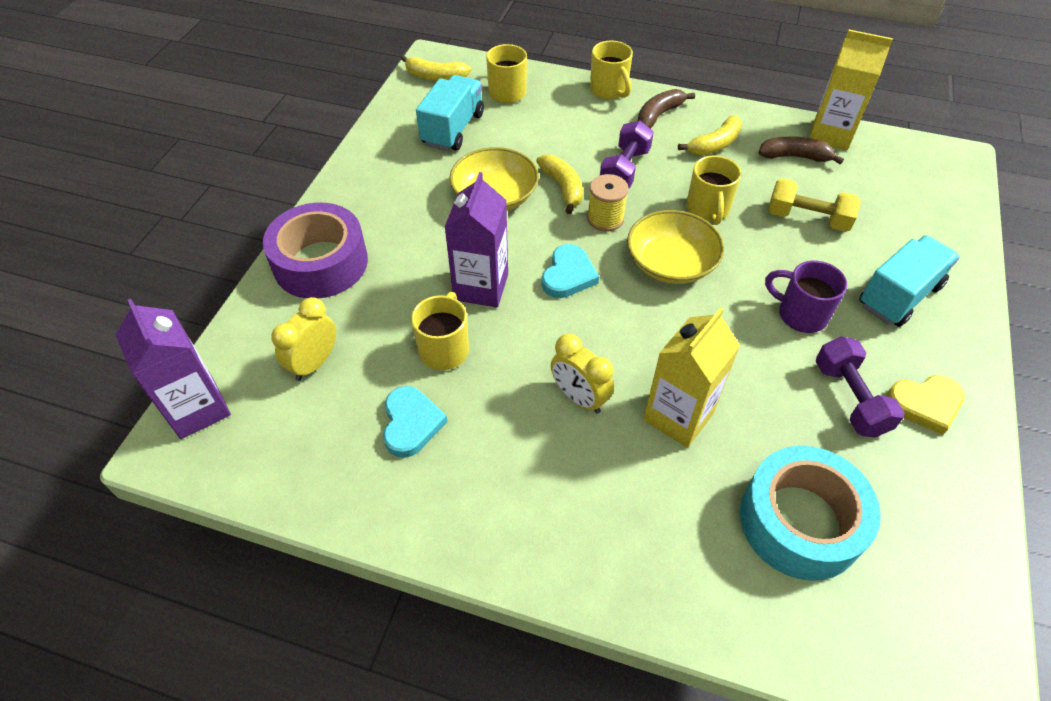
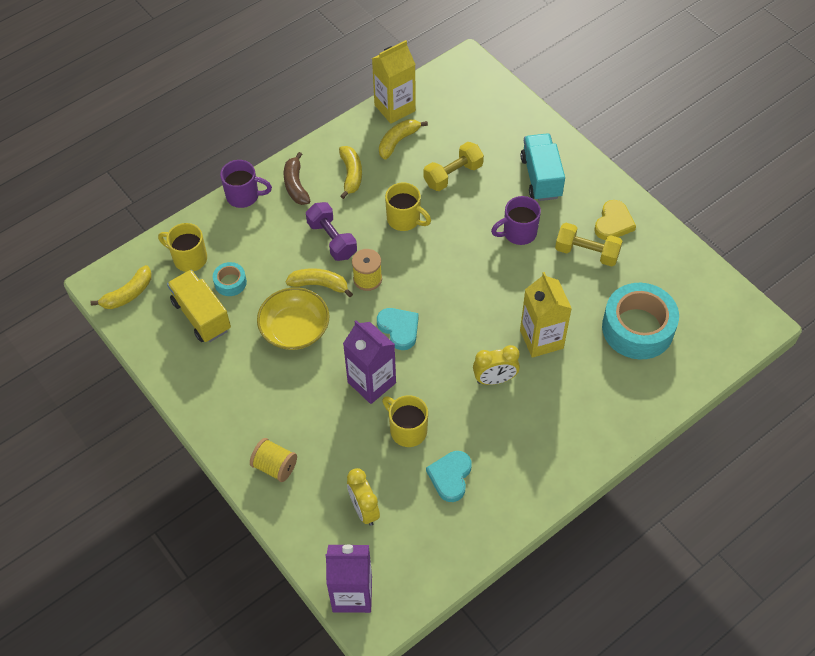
camera: 55 degrees left, 5 degrees up
purple tape [263,203,368,299] -> yellow spool [250,438,297,482]
turquoise heart [383,386,448,458] -> turquoise heart turned 105 degrees counterclockwise [426,451,472,502]
turquoise truck [416,75,484,151] -> yellow truck [167,270,231,342]
yellow mug [590,41,633,99] -> purple mug [220,160,272,208]
yellow bowl [627,210,724,284] -> none
brown banana [758,136,844,164] -> yellow banana [379,119,428,160]
purple dumbbell [816,336,904,437] -> yellow dumbbell [555,223,623,267]
none -> turquoise tape [213,262,247,296]

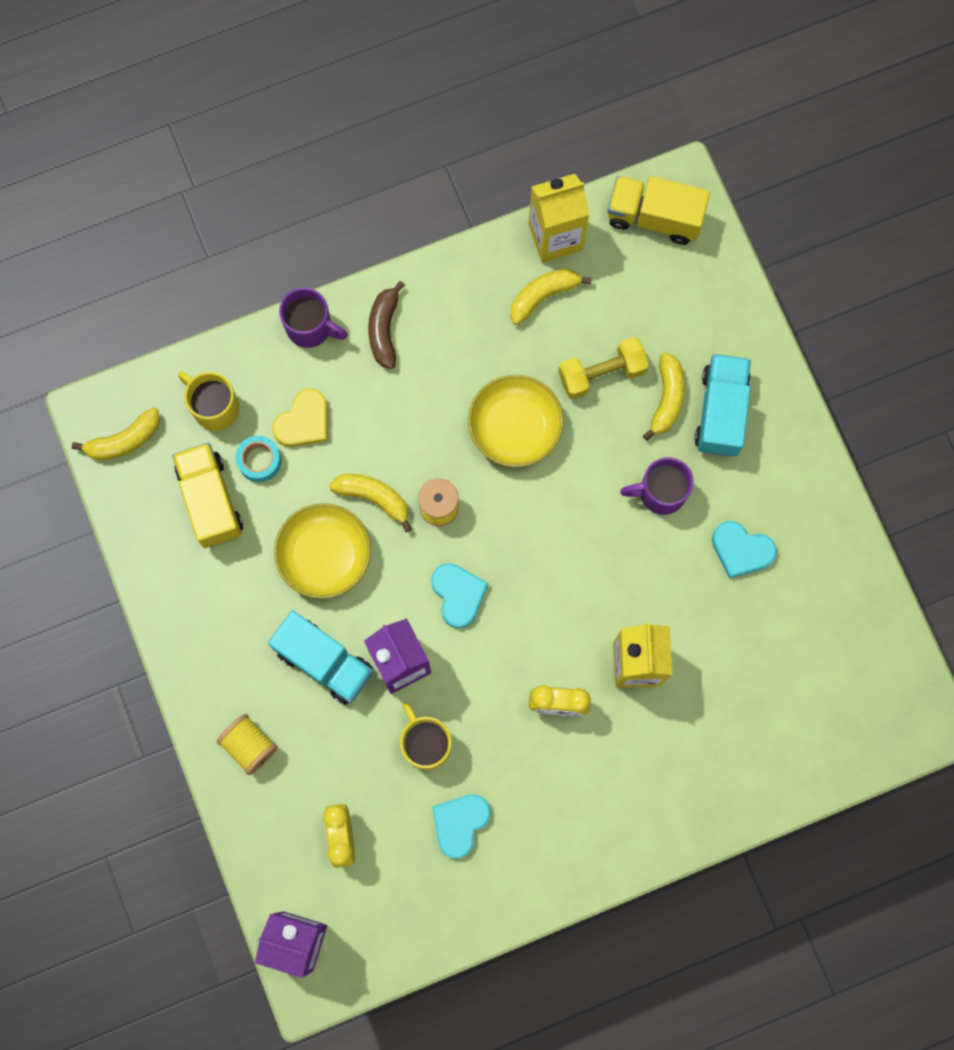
camera: 15 degrees right, 20 degrees up
purple dumbbell [306,202,357,261] -> none
yellow banana [339,146,362,199] -> yellow banana moved to [643,353,685,441]
yellow mug [385,183,431,231] -> yellow bowl [468,375,564,467]
yellow dumbbell [555,223,623,267] -> turquoise heart [712,521,777,579]
yellow heart [594,200,636,240] -> yellow heart moved to [272,388,328,447]
turquoise tape [602,283,679,359] -> none
none -> turquoise truck [268,611,373,705]
none -> yellow truck [607,176,710,245]

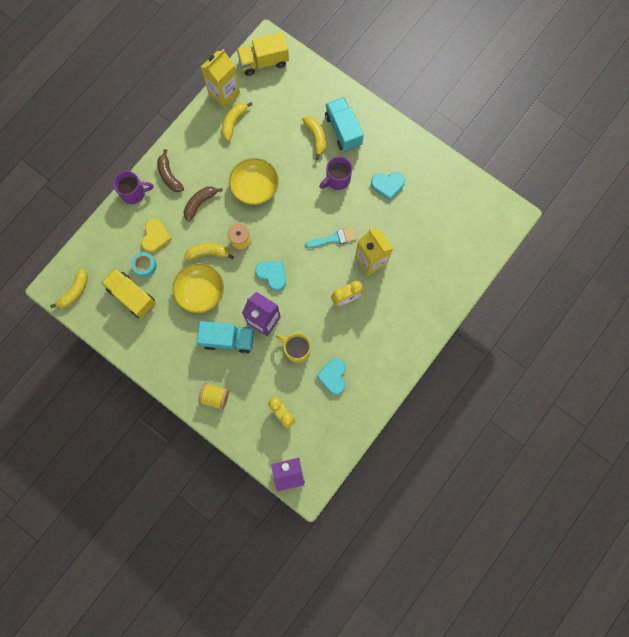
camera: 30 degrees left, 0 degrees up
yellow mug [178,371,239,431] -> none
yellow dumbbell [559,337,649,399] -> none
none -> brown banana [184,186,223,222]
none -> turquoise brush [305,227,356,248]

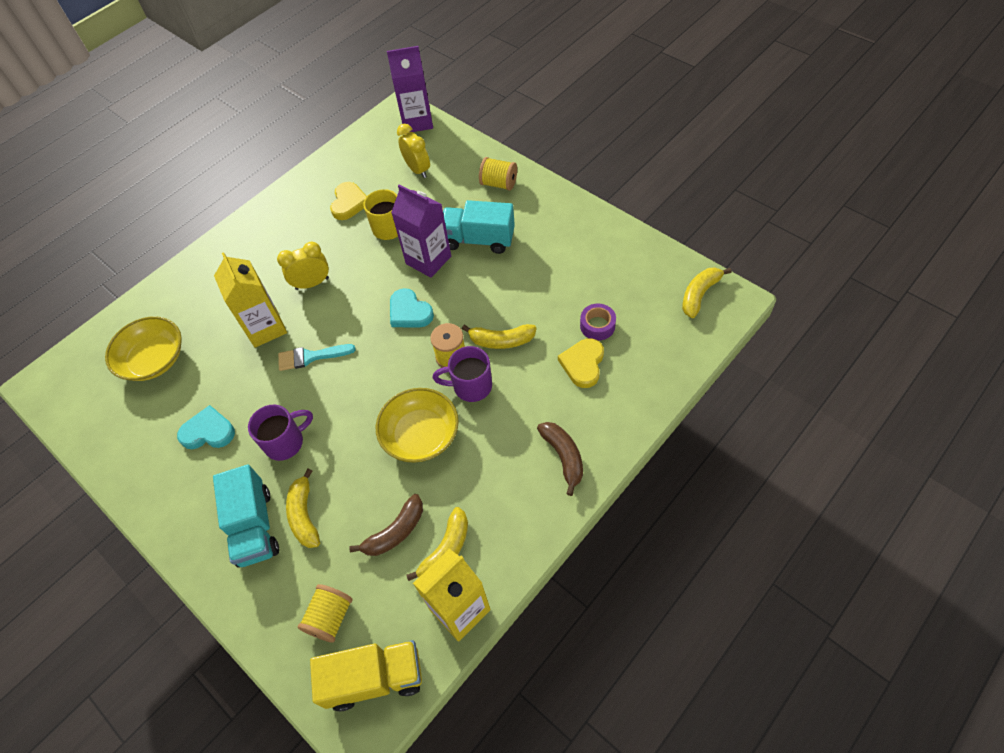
camera: 170 degrees left, 20 degrees down
yellow truck [101,268,156,319] -> none
purple mug [113,171,154,204] -> purple mug moved to [433,346,492,402]
turquoise tape [131,252,157,277] -> purple tape [580,303,616,341]
yellow bowl [172,263,224,313] -> yellow bowl moved to [105,316,182,381]
brown banana [184,186,223,222] -> brown banana moved to [349,494,423,556]
turquoise heart [316,358,346,395] -> yellow heart [330,182,367,220]
none -> yellow spool [298,584,352,643]

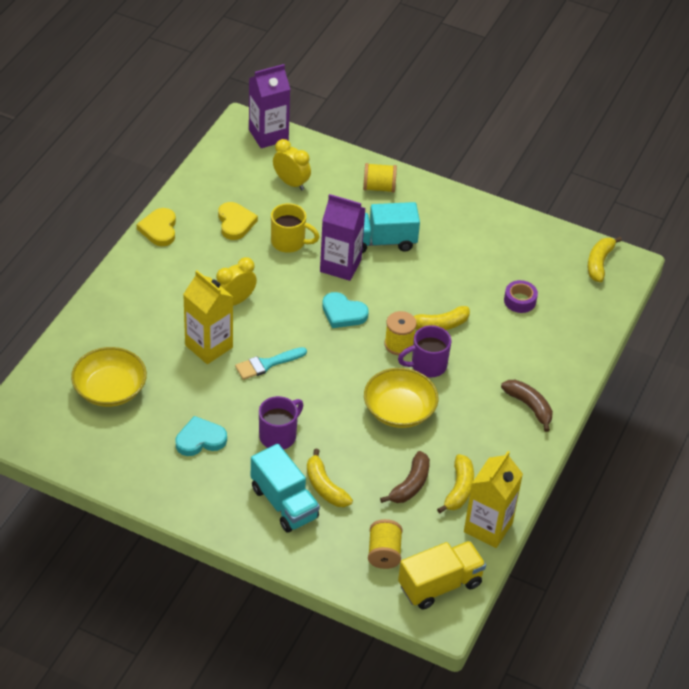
camera: 25 degrees left, 10 degrees down
yellow heart [558,338,604,388] -> yellow heart moved to [137,208,176,246]

